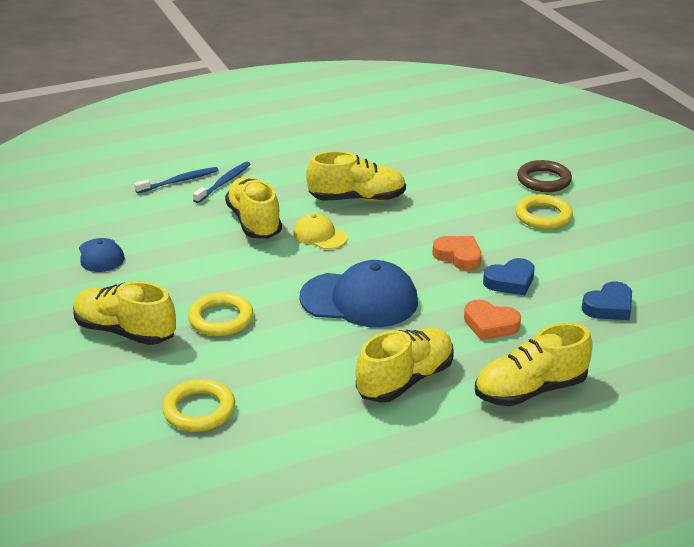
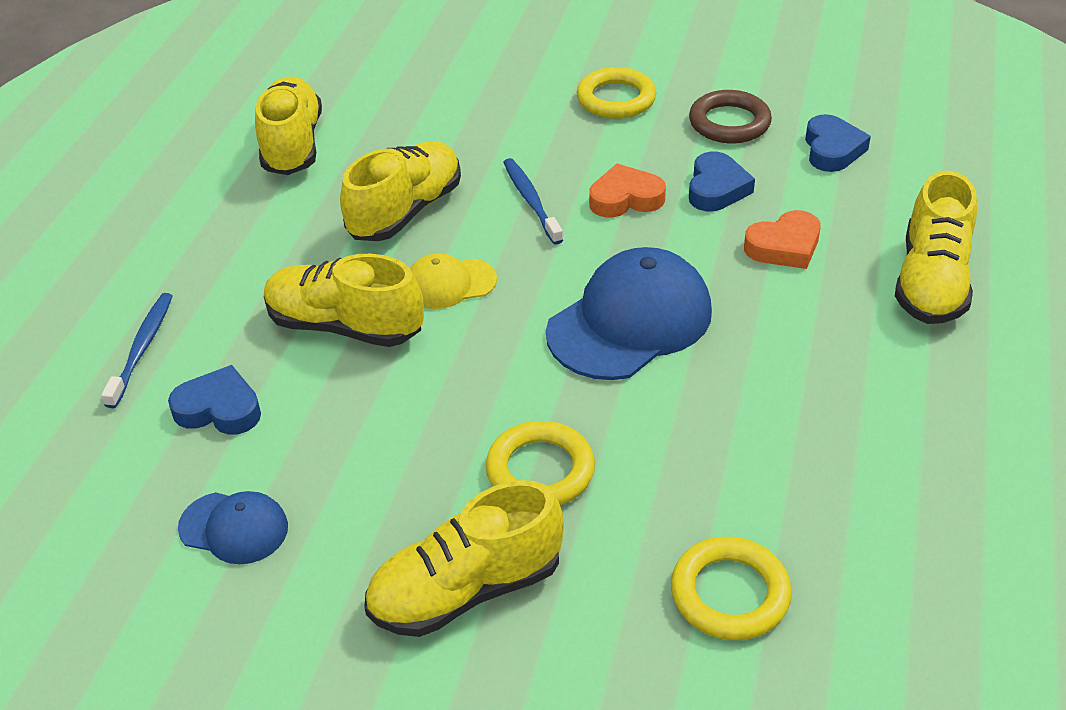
camera: 50 degrees left, 10 degrees up
blue toothbrush [193,162,251,203] -> blue toothbrush moved to [503,158,563,245]
yellow shoe [356,328,454,403] -> yellow shoe moved to [255,77,322,175]
brown ring [517,160,572,192] -> brown ring moved to [689,90,772,143]
none -> blue heart [168,365,261,435]

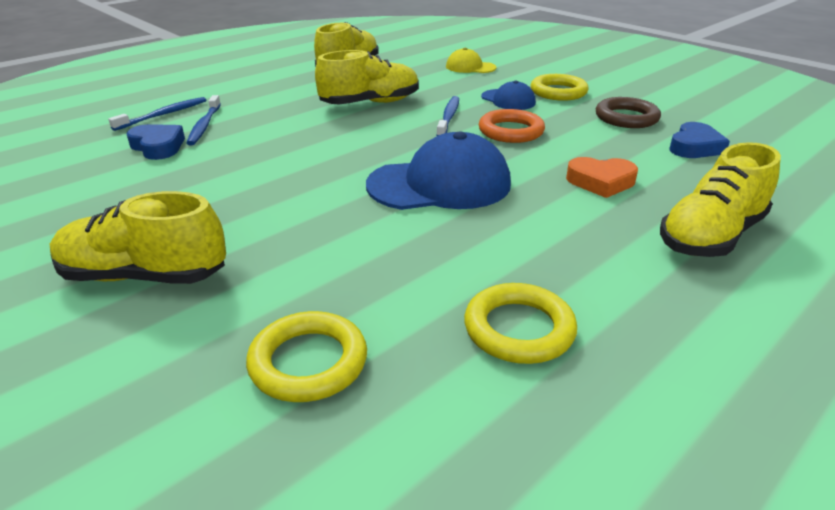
camera: 30 degrees right, 10 degrees down
blue cap [178,491,288,564] -> blue cap moved to [481,81,536,110]
yellow shoe [264,254,424,347] -> none
yellow cap [410,253,497,309] -> yellow cap moved to [446,48,497,73]
yellow ring [486,421,595,506] -> yellow ring moved to [464,283,577,364]
orange heart [589,164,666,218] -> orange ring [479,109,545,143]
blue heart [689,152,755,211] -> none
none -> blue toothbrush [186,95,221,145]

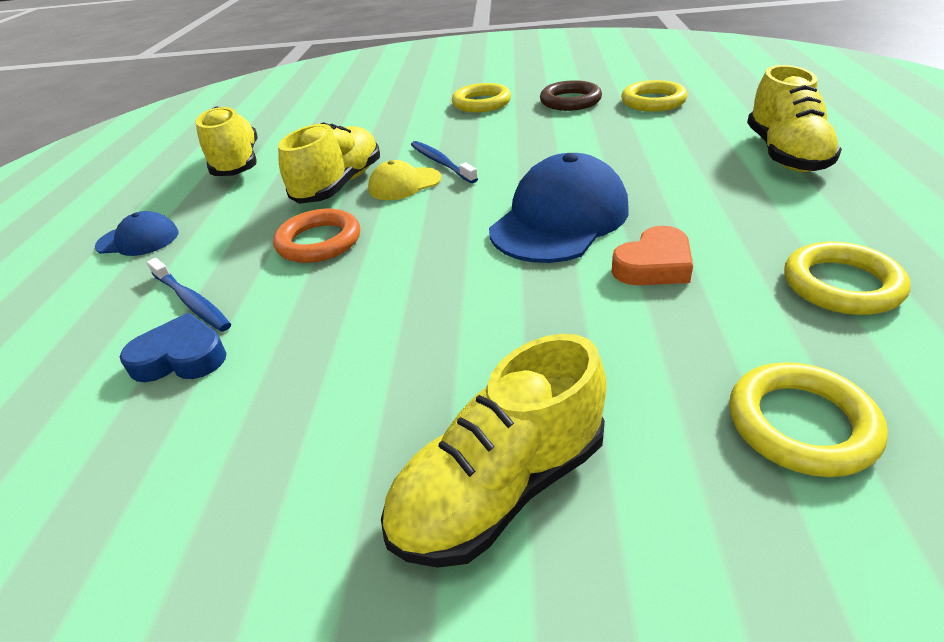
camera: 40 degrees left, 5 degrees up
blue toothbrush [108,97,206,131] -> none
yellow cap [446,48,497,73] -> yellow cap moved to [368,160,441,200]
orange ring [479,109,545,143] -> orange ring moved to [273,209,360,263]
blue cap [481,81,536,110] -> blue cap moved to [95,211,179,256]
orange heart [566,157,638,198] -> orange heart moved to [611,226,693,285]
blue heart [669,122,730,158] -> yellow ring [621,80,688,112]

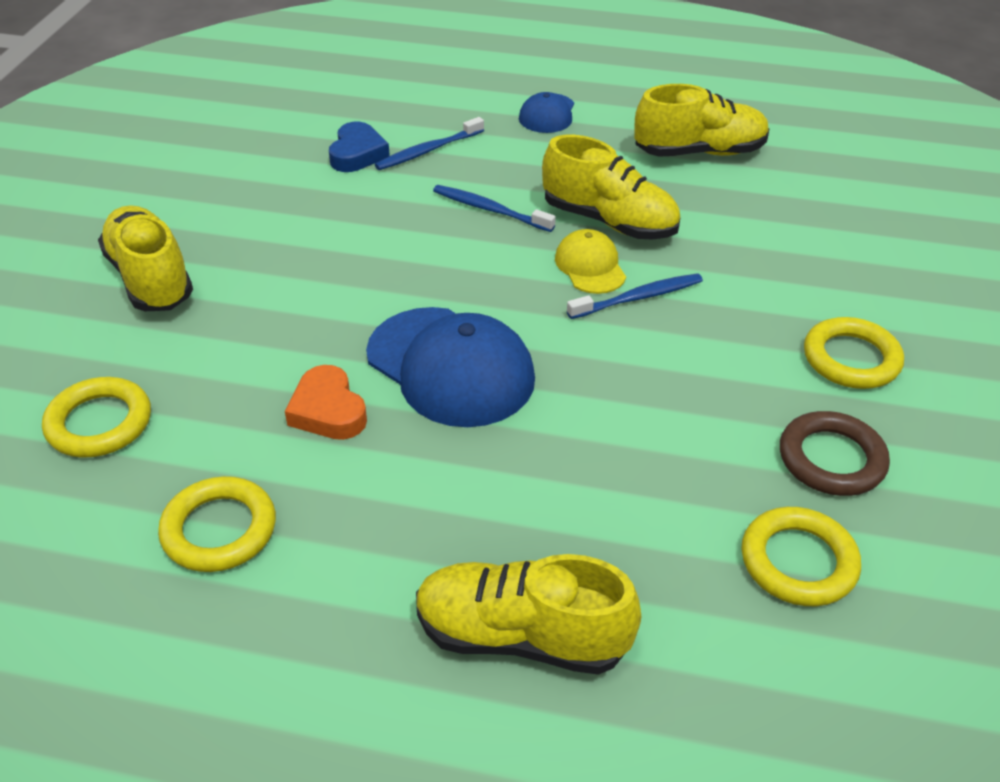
camera: 95 degrees right, 5 degrees up
orange ring [273,209,360,263] -> blue toothbrush [433,185,556,232]

